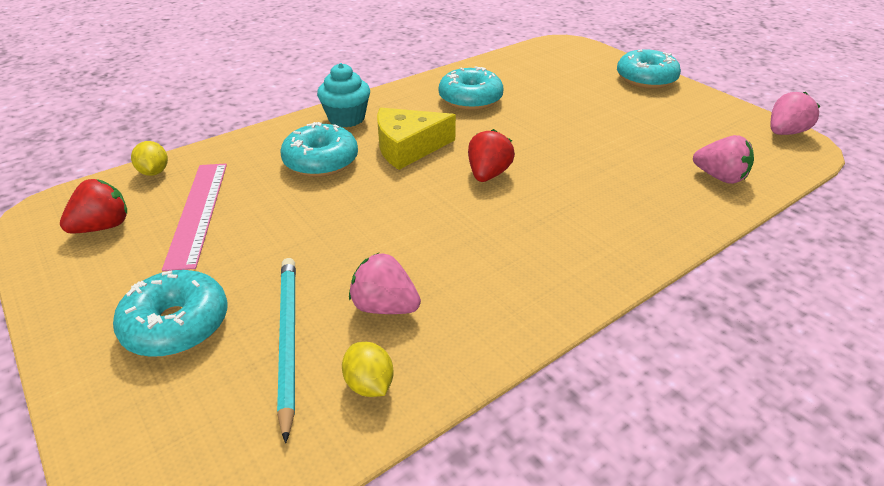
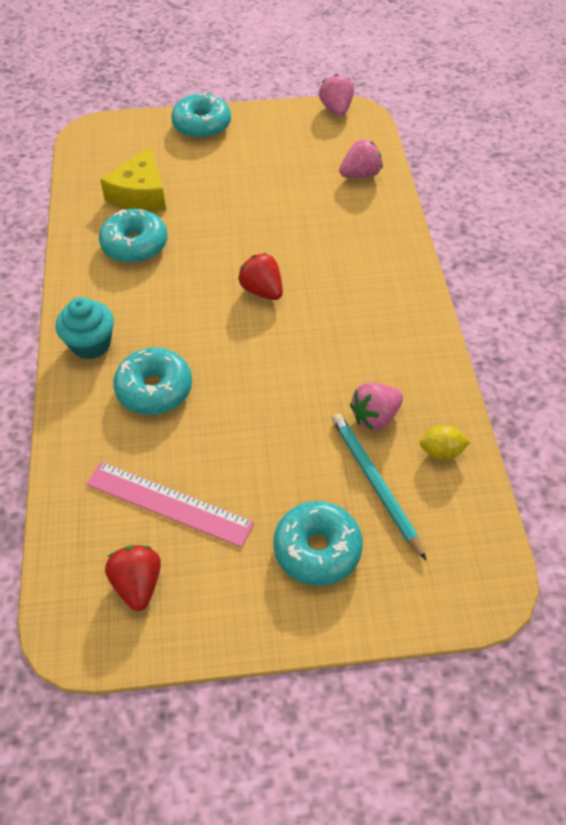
camera: 60 degrees left, 15 degrees up
yellow lemon [131,141,168,176] -> none
turquoise pencil [277,258,296,443] -> turquoise pencil turned 45 degrees clockwise [332,413,426,560]
yellow cheese [377,108,456,170] -> yellow cheese moved to [100,146,166,211]

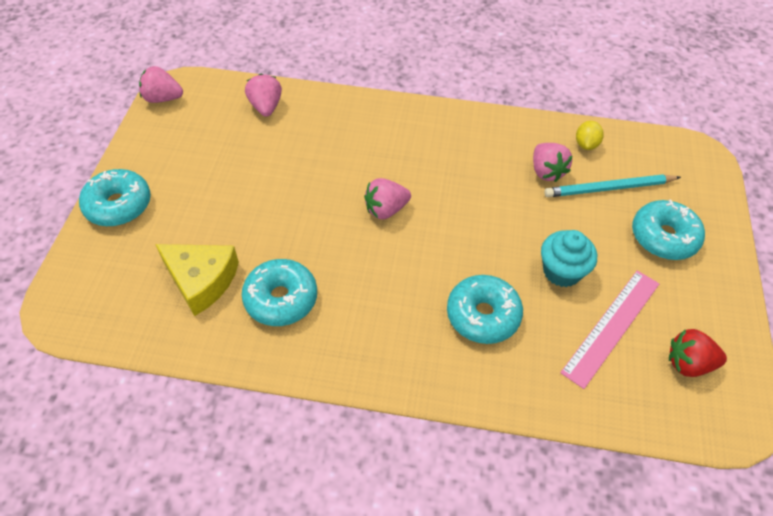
camera: 75 degrees left, 0 degrees up
turquoise cupcake [56,297,114,359] -> turquoise cupcake moved to [541,230,597,287]
red strawberry [238,253,283,300] -> pink strawberry [364,178,411,219]

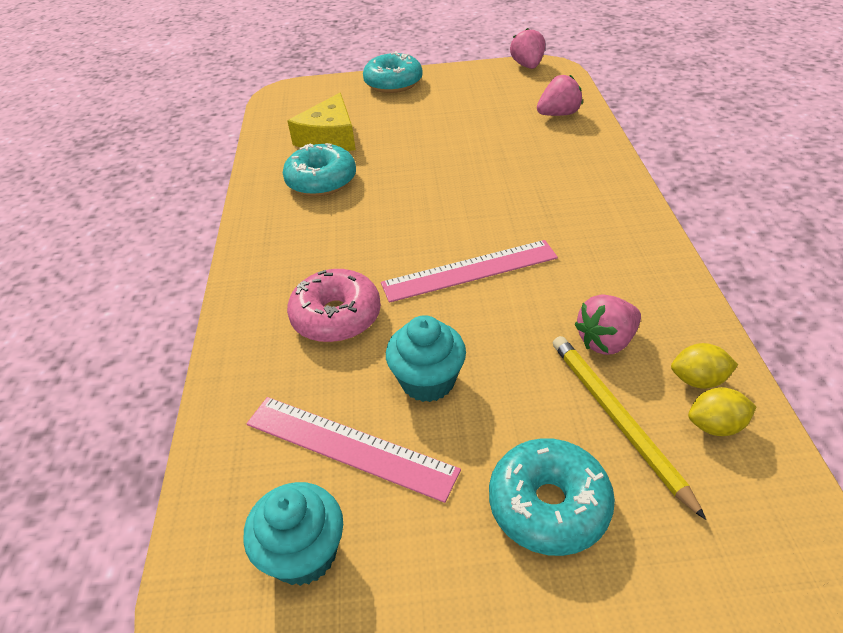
camera: 80 degrees right, 10 degrees down
pink strawberry [364,178,411,219] -> none
turquoise donut [447,275,523,344] -> pink donut [287,269,381,343]
turquoise pencil [544,174,681,197] -> yellow pencil [553,336,706,520]
red strawberry [669,329,727,377] -> turquoise cupcake [243,482,343,586]
none -> pink ruler [381,240,558,303]
none -> yellow lemon [688,387,757,436]

